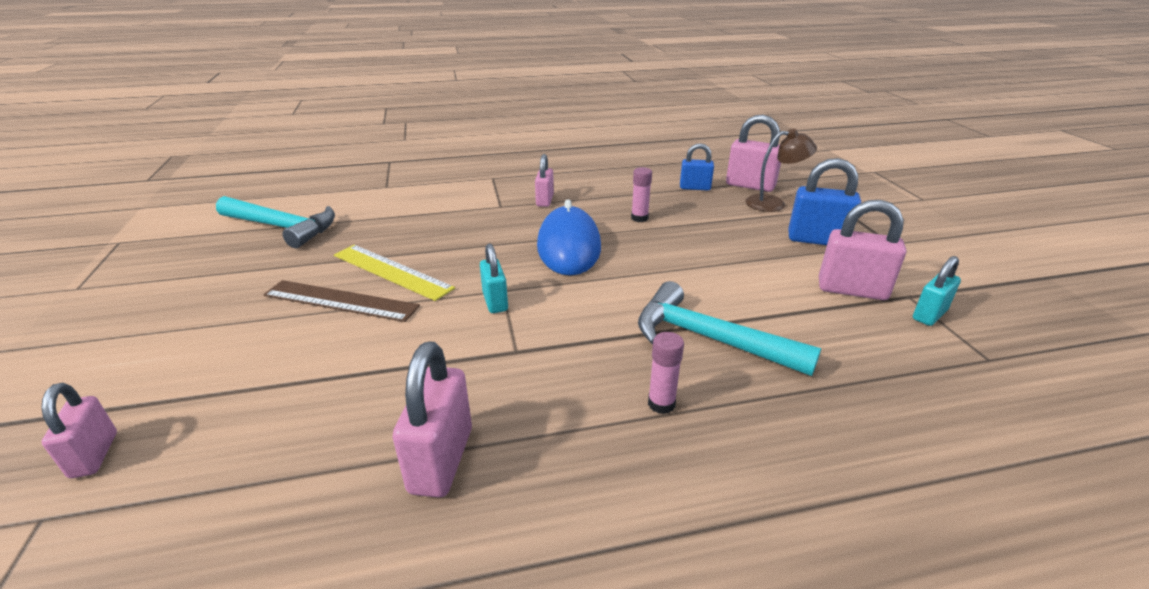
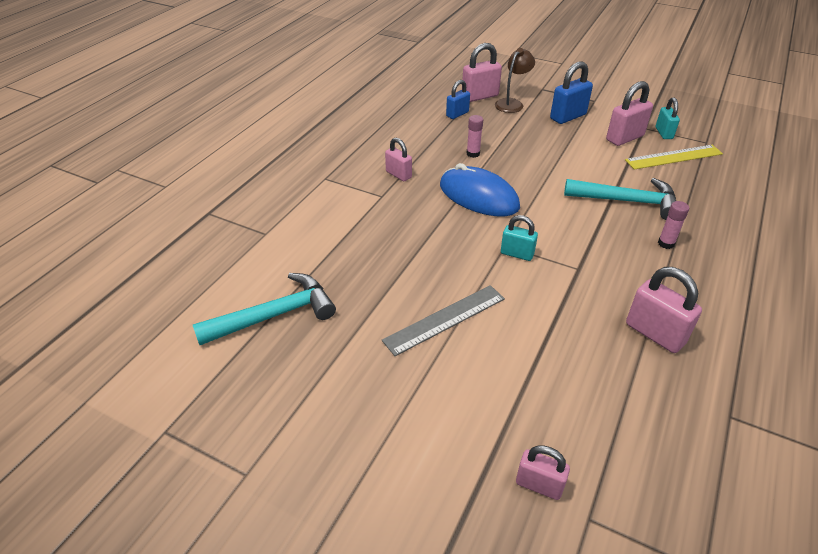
camera: 50 degrees left, 10 degrees up
brown ruler [263,280,420,322] -> grey ruler [382,285,505,356]
yellow ruler [334,245,455,301] -> yellow ruler moved to [625,145,723,170]
turquoise hammer [638,281,821,376] -> turquoise hammer turned 150 degrees counterclockwise [564,178,676,220]

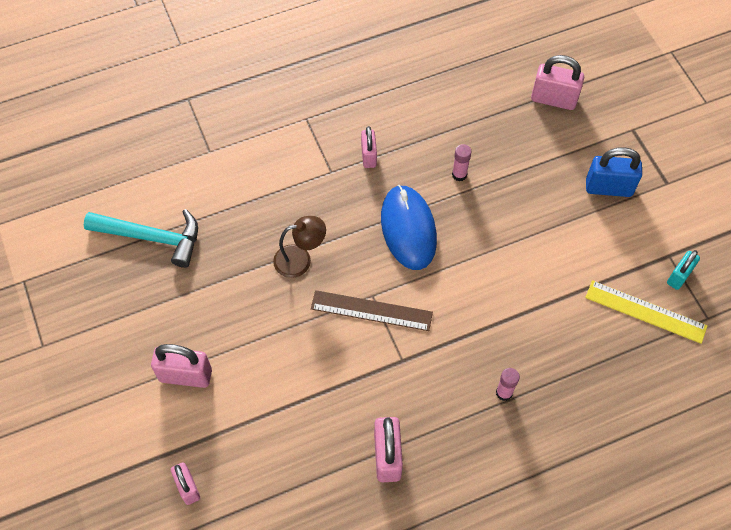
camera: 40 degrees right, 20 degrees up
grey ruler [382,285,505,356] -> none
blue padlock [446,80,470,119] -> none
brown lamp [495,48,535,113] -> brown lamp moved to [273,216,326,278]
turquoise padlock [501,215,538,261] -> brown ruler [311,290,433,331]
turquoise hammer [564,178,676,220] -> none
pink padlock [606,81,653,146] -> pink padlock moved to [151,344,212,388]

